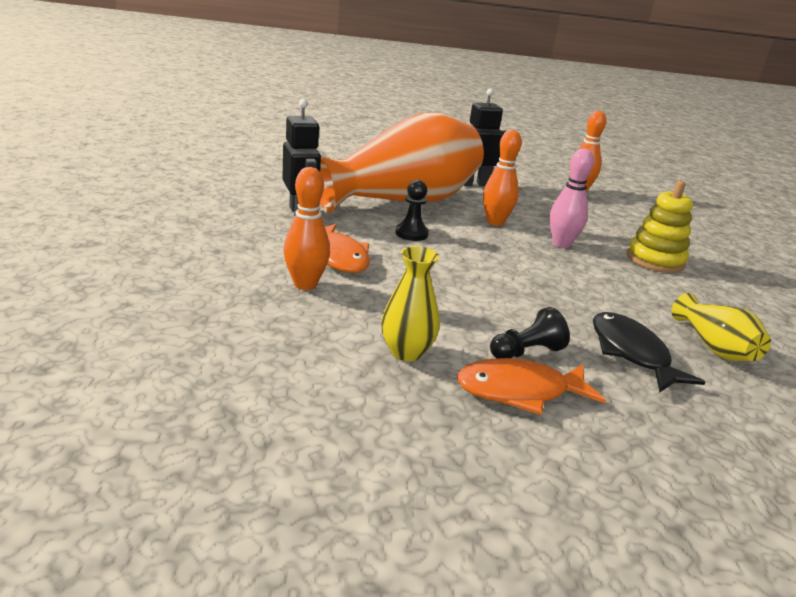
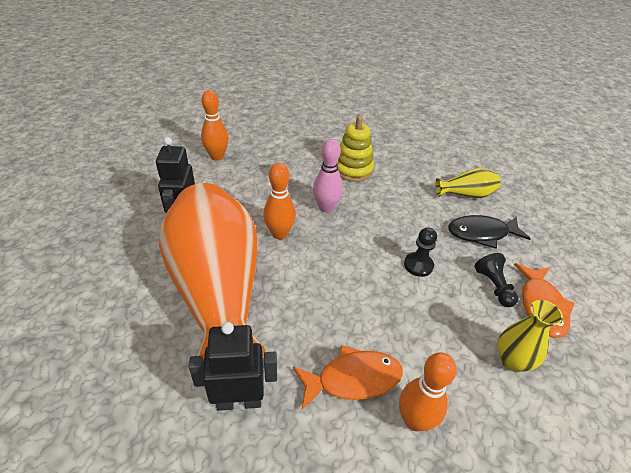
camera: 75 degrees left, 15 degrees up
black pawn [395,180,429,241] -> black pawn moved to [404,227,437,277]

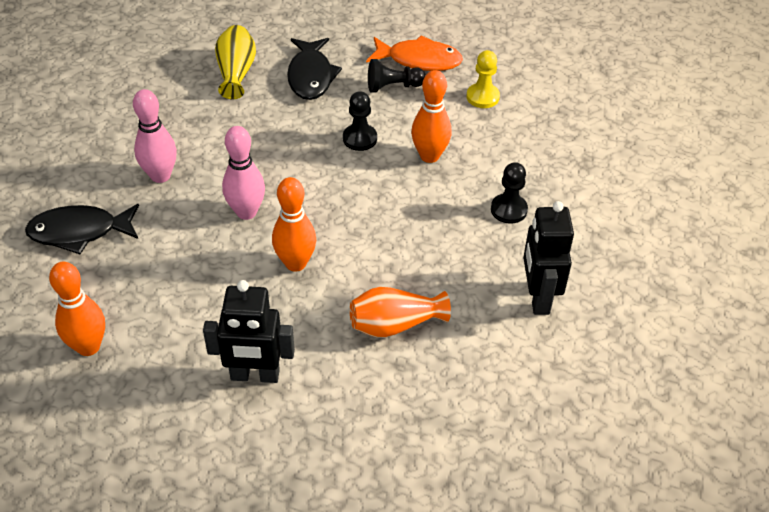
camera: 85 degrees left, 5 degrees up
orange vase [159,183,265,360] -> orange vase [350,287,451,338], size x0.42
orange fish [293,345,403,410] -> black pawn [491,162,528,224]
yellow stacking toy [337,116,374,182] -> pink bowling pin [133,89,177,183]
orange bowling pin [399,352,457,431] -> orange bowling pin moved to [411,70,451,163]
yellow vase [497,300,563,372] -> yellow pawn [466,50,500,108]
none -> black fish [25,204,139,254]

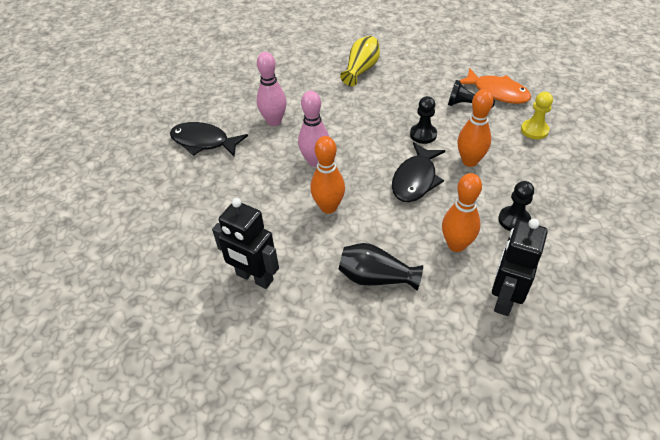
camera: 30 degrees right, 0 degrees up
orange bowling pin [49,262,105,356] -> orange bowling pin moved to [442,173,482,252]
black fish [287,38,342,100] -> black fish moved to [392,142,445,202]
orange vase [350,287,451,338] -> black vase [338,243,423,291]

